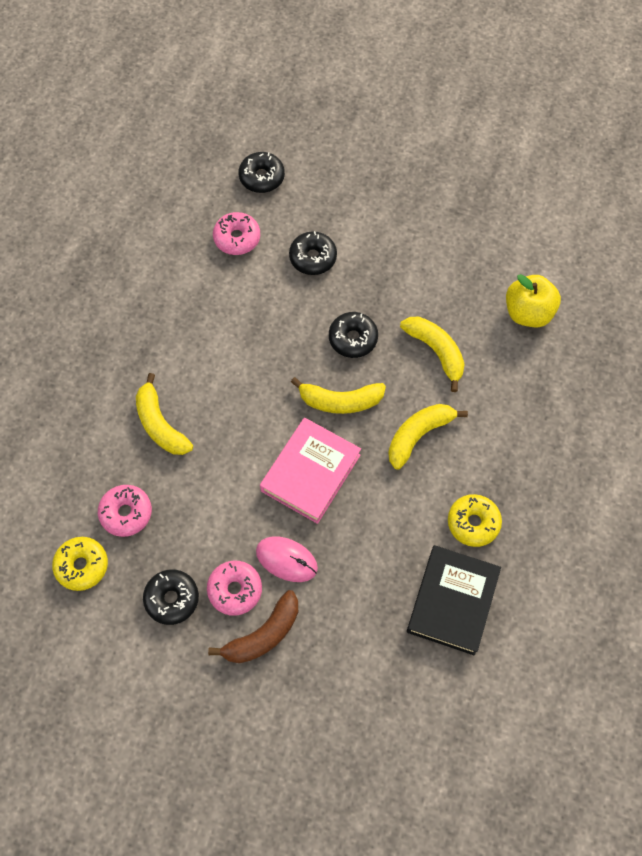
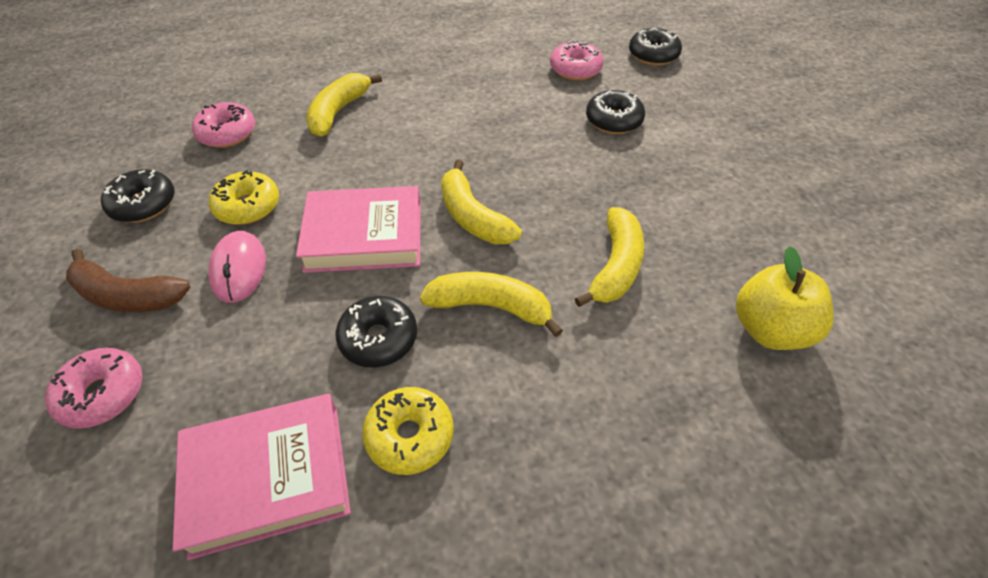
camera: 55 degrees right, 15 degrees down
yellow donut [52,537,108,591] -> yellow donut moved to [209,170,279,225]
pink donut [207,561,262,616] -> pink donut moved to [45,348,142,429]
black donut [329,312,378,358] -> black donut moved to [335,296,417,368]
black book [407,545,501,655] -> pink book [172,394,351,560]

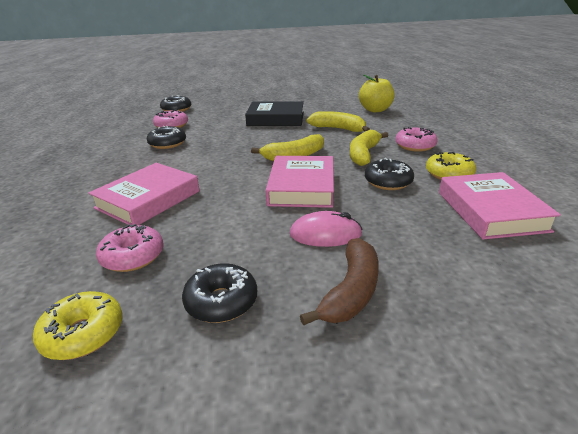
camera: 80 degrees left, 20 degrees down
pink donut [45,348,142,429] -> pink donut moved to [395,127,438,152]
yellow donut [209,170,279,225] -> yellow donut moved to [33,291,122,360]
yellow banana [306,73,382,137] -> pink book [88,163,200,225]
black donut [586,90,645,134] -> black donut moved to [147,126,186,149]
none -> black book [245,101,304,126]

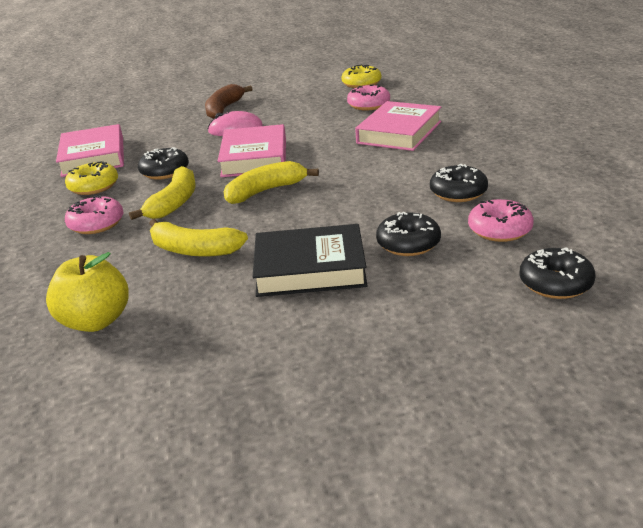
camera: 175 degrees right, 0 degrees up
black donut [182,263,257,323] -> black donut moved to [376,212,441,256]

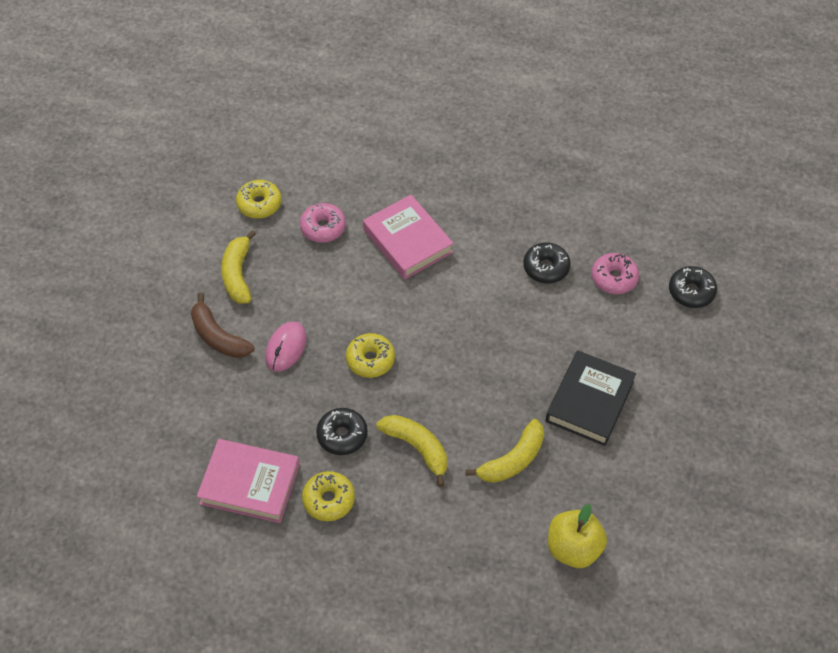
camera: 65 degrees left, 25 degrees up
pink donut [65,195,124,234] -> none
pink book [218,124,286,177] -> yellow donut [346,333,395,378]
yellow banana [224,161,319,204] -> yellow banana moved to [221,230,256,304]
black donut [376,212,441,256] -> none

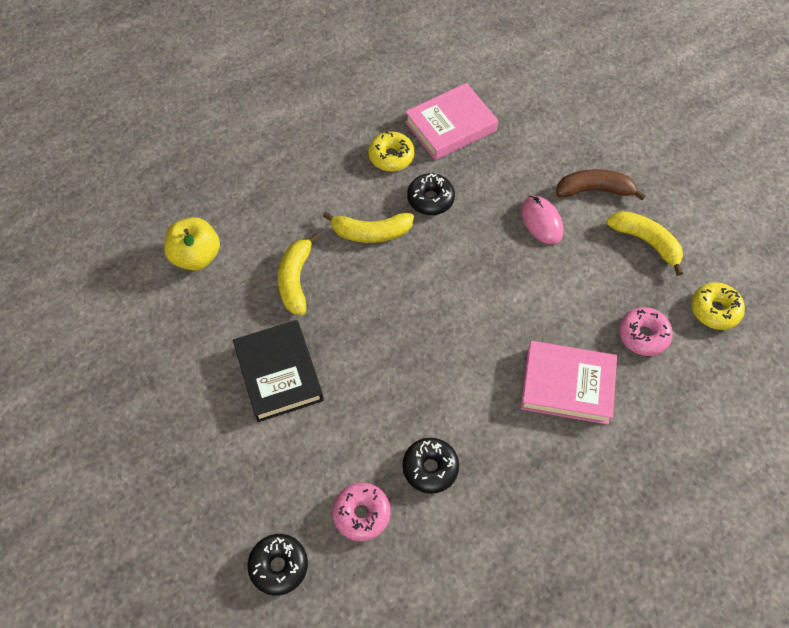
camera: 135 degrees right, 5 degrees up
yellow donut [346,333,395,378] -> none

